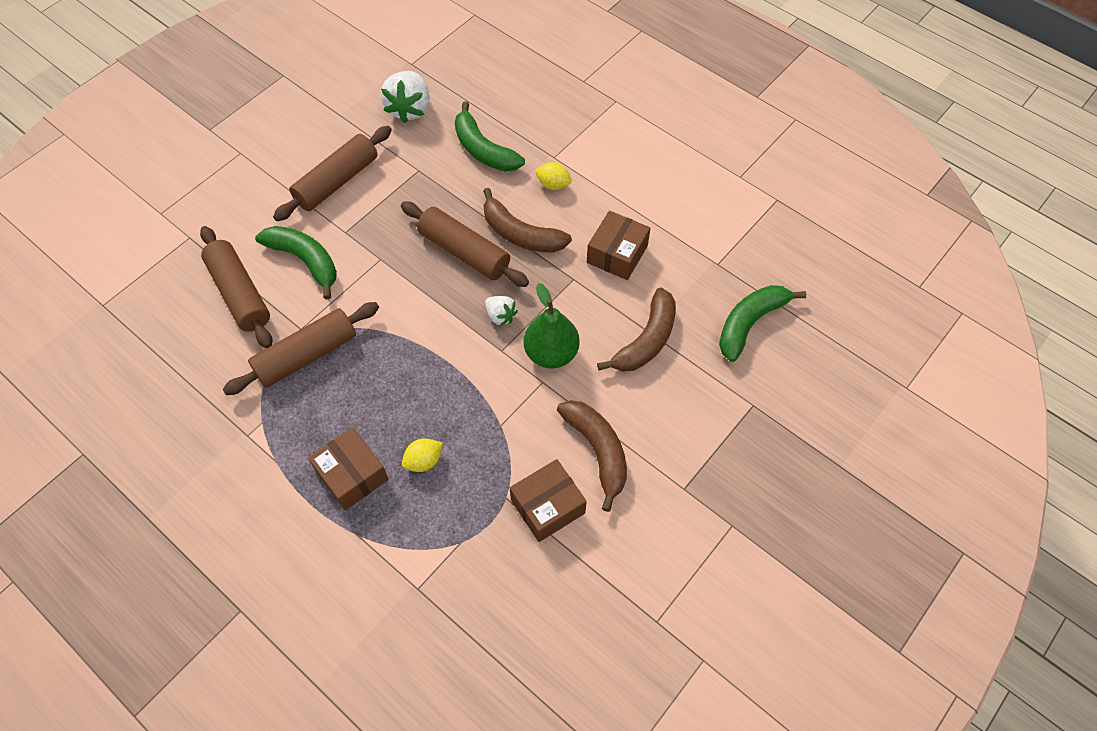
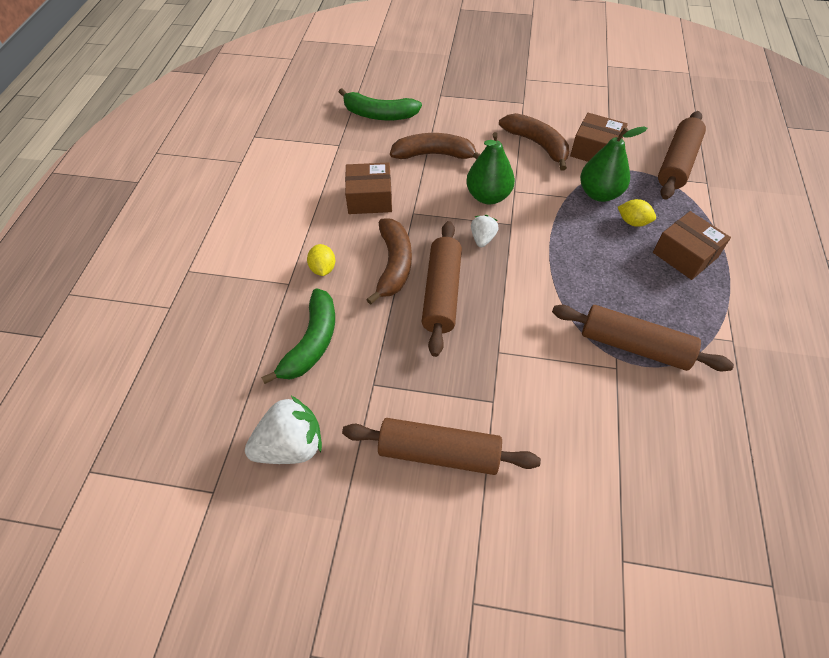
camera: 120 degrees left, 5 degrees down
brown rolling pin [200,226,272,349] -> brown rolling pin moved to [658,111,706,200]
green banana [255,226,337,299] -> none
brown box [308,427,389,511] -> brown box turned 60 degrees counterclockwise [653,211,731,280]
brown banana [557,400,627,512] -> brown banana turned 105 degrees clockwise [499,113,569,171]
none -> green pear [580,127,647,202]

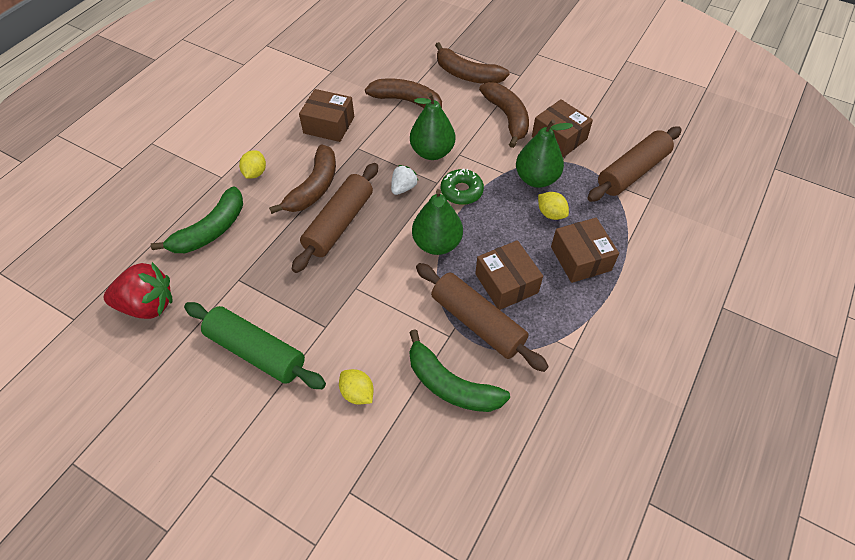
camera: 20 degrees right, 0 degrees up
white strawberry [245,396,322,464] -> red strawberry [104,262,173,319]
green banana [339,88,422,121] -> green banana moved to [409,329,510,412]
brown rolling pin [342,418,541,475] -> green rolling pin [184,302,326,389]
none -> yellow lemon [339,369,374,404]
none -> green pear [412,189,463,255]
none -> brown banana [435,42,510,84]
none -> green donut [441,169,484,205]
none -> brown box [475,240,543,310]

